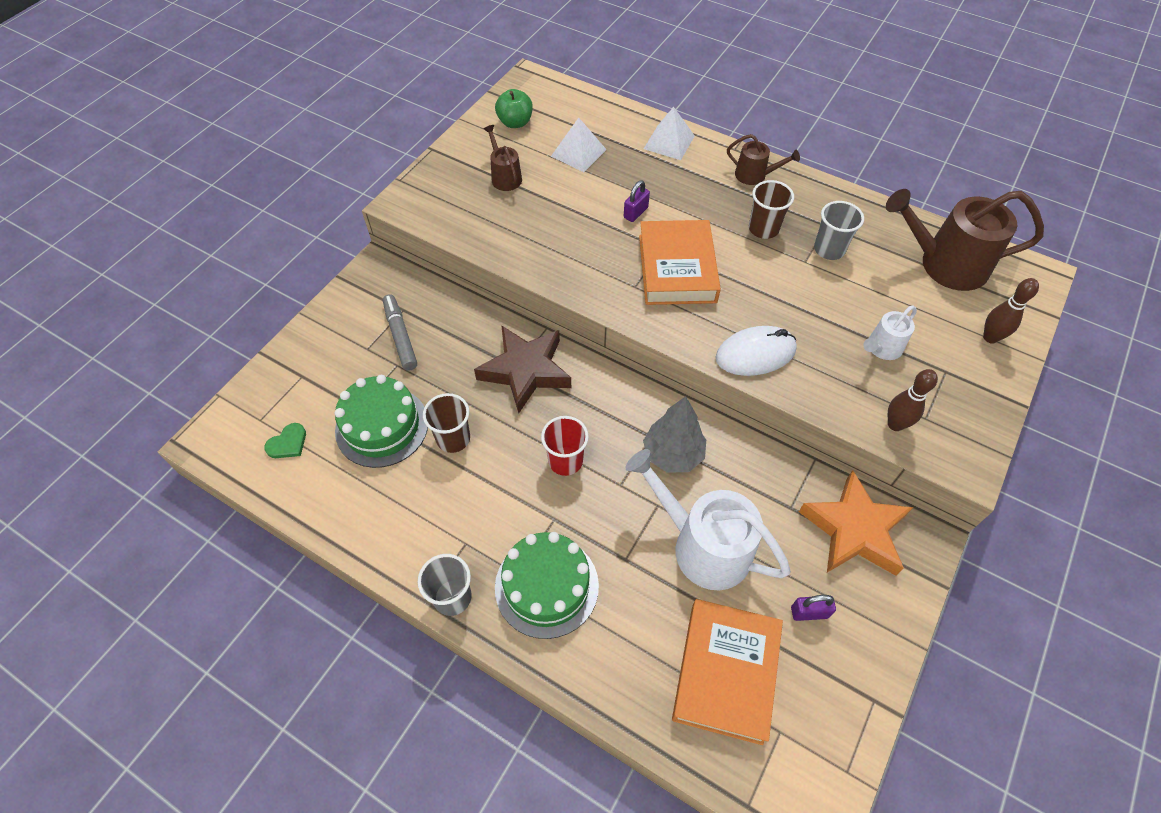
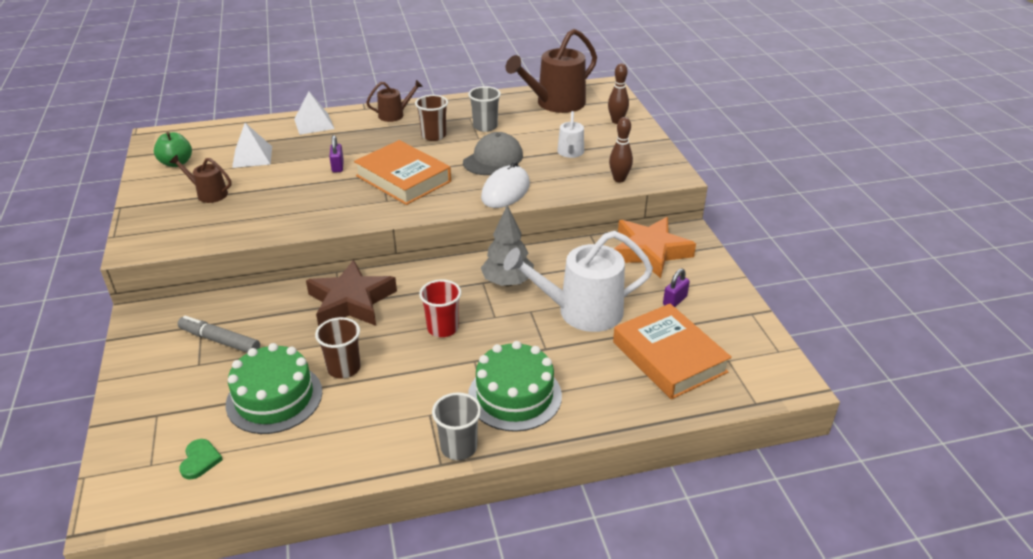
camera: 45 degrees left, 20 degrees down
none -> grey cap [463,132,523,175]

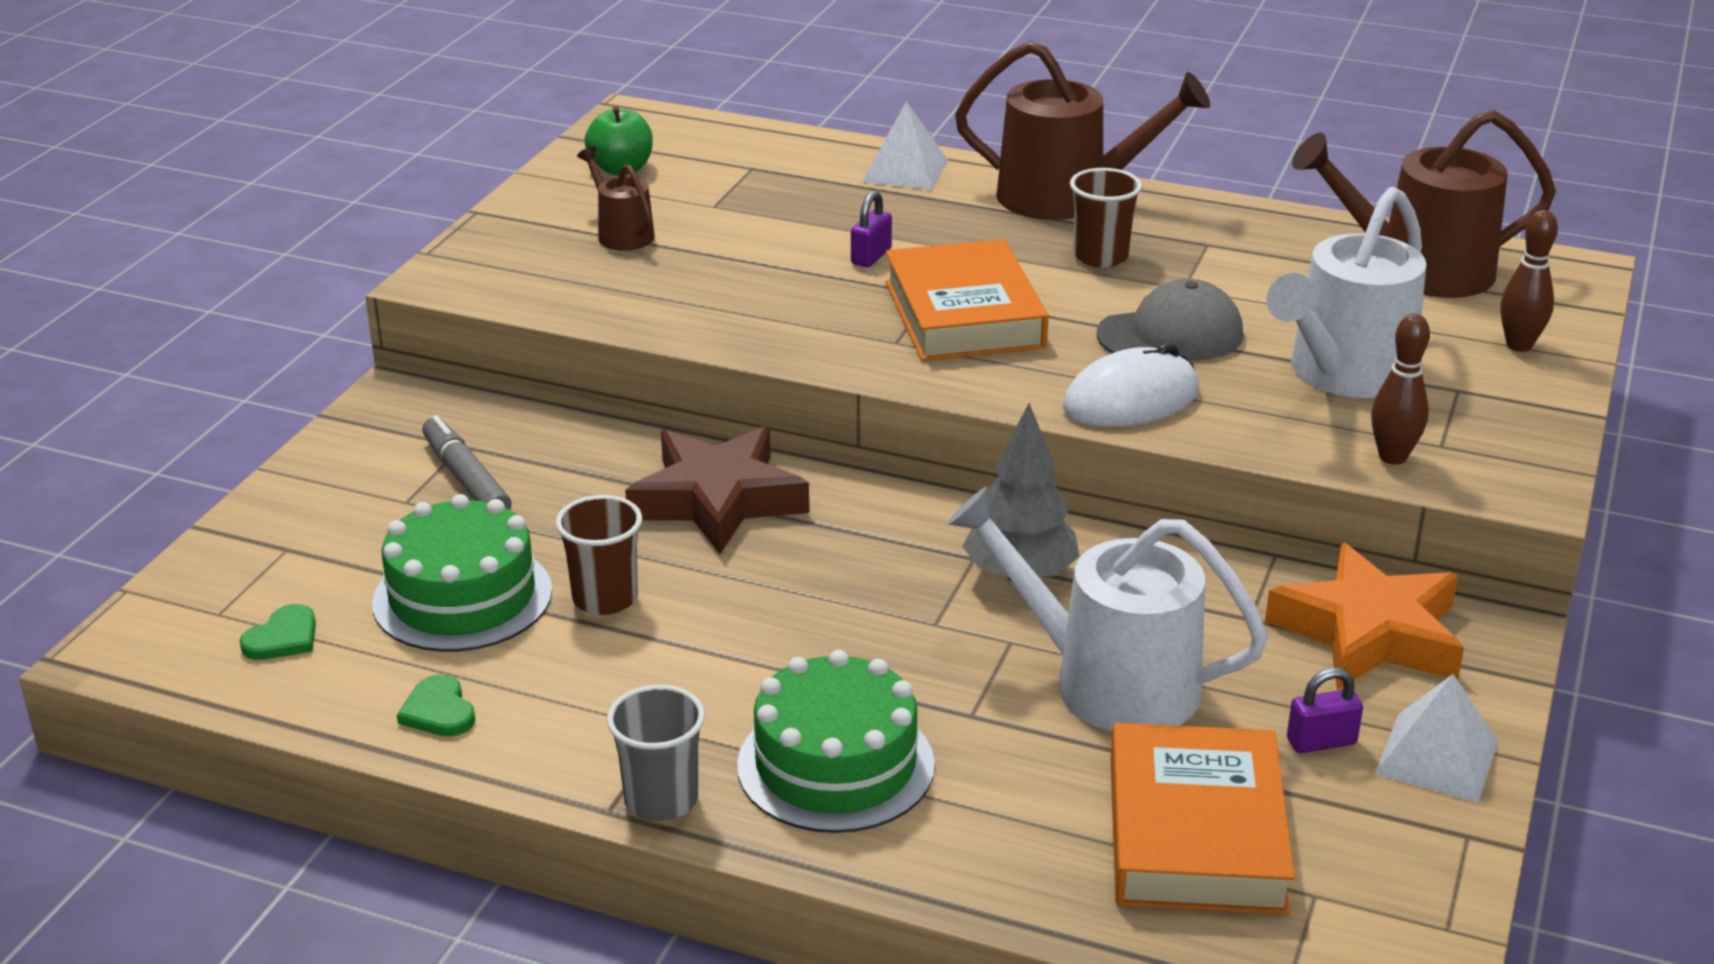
camera: 35 degrees right, 5 degrees down
white pyramid [232,123,272,168] -> white pyramid moved to [1375,674,1499,803]
brown watering can [366,80,423,122] -> brown watering can [955,41,1210,220], size x1.97
red cup [419,279,461,337] -> none
grey cup [468,86,501,132] -> none
white watering can [557,111,584,158] -> white watering can [1267,187,1426,398], size x1.97
none -> green heart [397,674,475,737]

